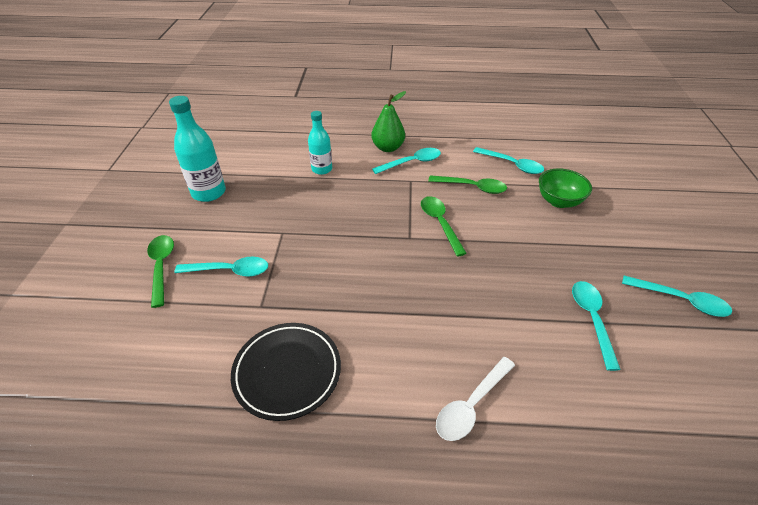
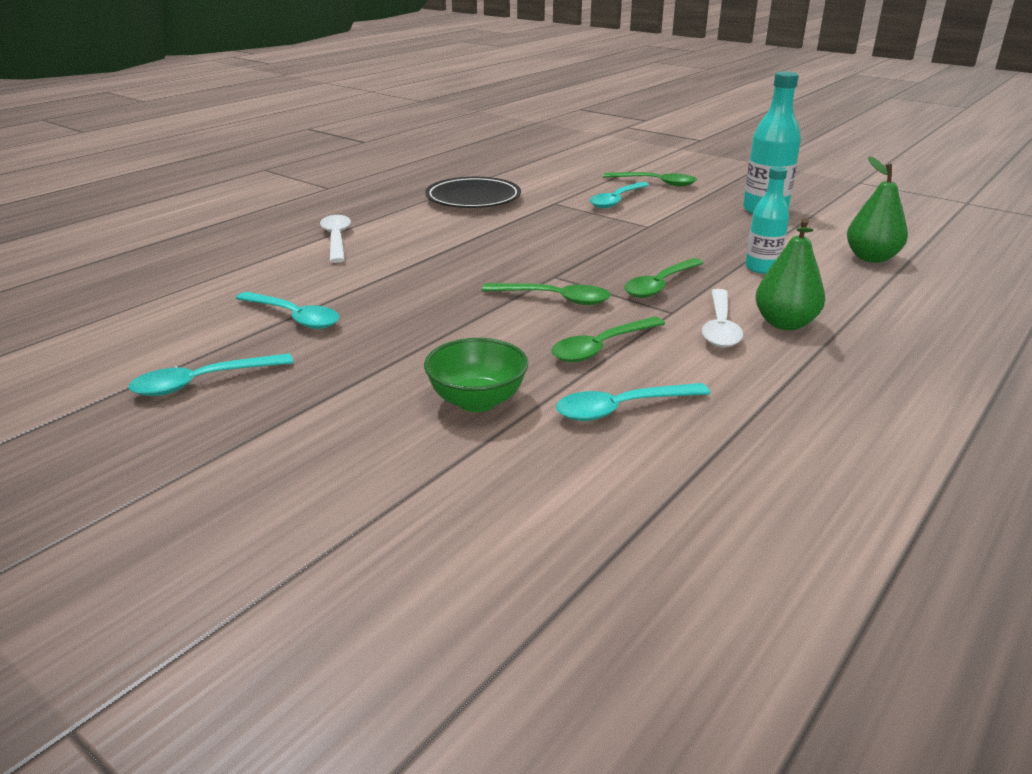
camera: 125 degrees right, 15 degrees down
turquoise spoon [372,148,441,174] -> white spoon [702,289,743,347]
none -> green spoon [624,258,704,298]
none -> green pear [847,156,908,263]

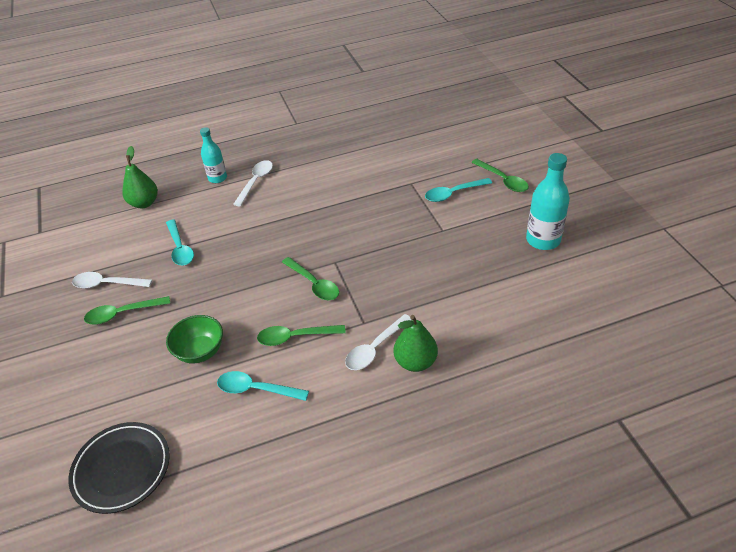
camera: 35 degrees right, 15 degrees up
turquoise spoon [128,353,294,396] -> white spoon [72,272,152,289]
black plate [425,177,521,208] -> black plate moved to [69,422,170,514]
green spoon [624,258,704,298] -> green spoon moved to [84,296,170,324]
turquoise bottle [745,166,789,274] -> turquoise bottle moved to [200,127,227,183]
green pear [847,156,908,263] -> green pear moved to [122,146,158,208]

